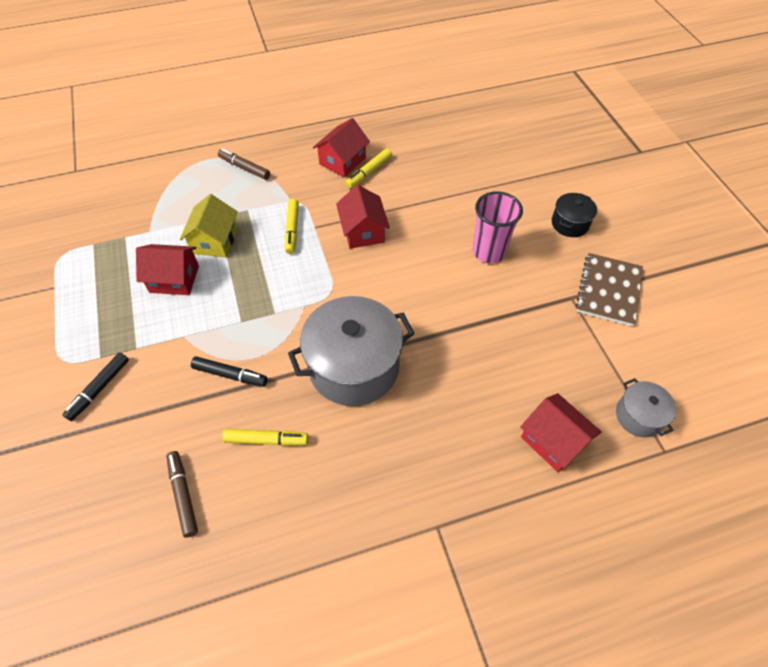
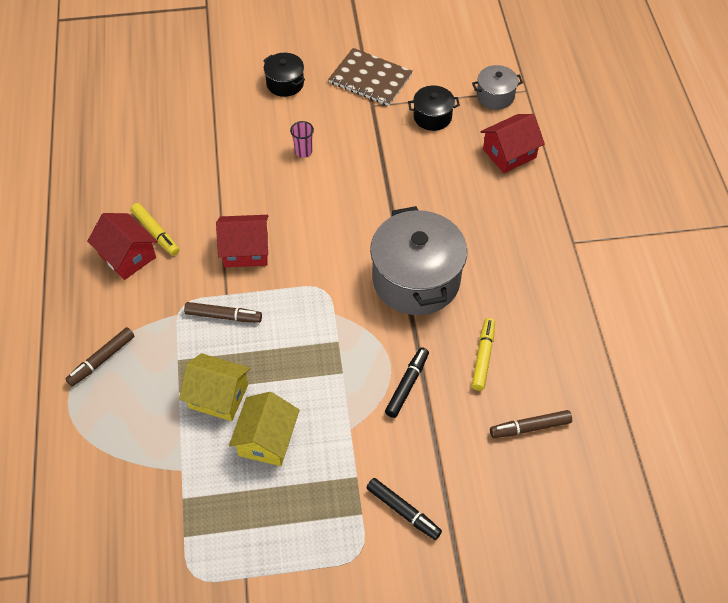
camera: 80 degrees left, 0 degrees up
red house [136,244,199,295] -> yellow house [229,392,300,466]
yellow marker [285,199,299,254] -> brown marker [184,302,262,323]
pink cup [473,191,523,263] -> pink cup [290,121,314,158], size x0.52
none -> black pot [408,86,460,131]

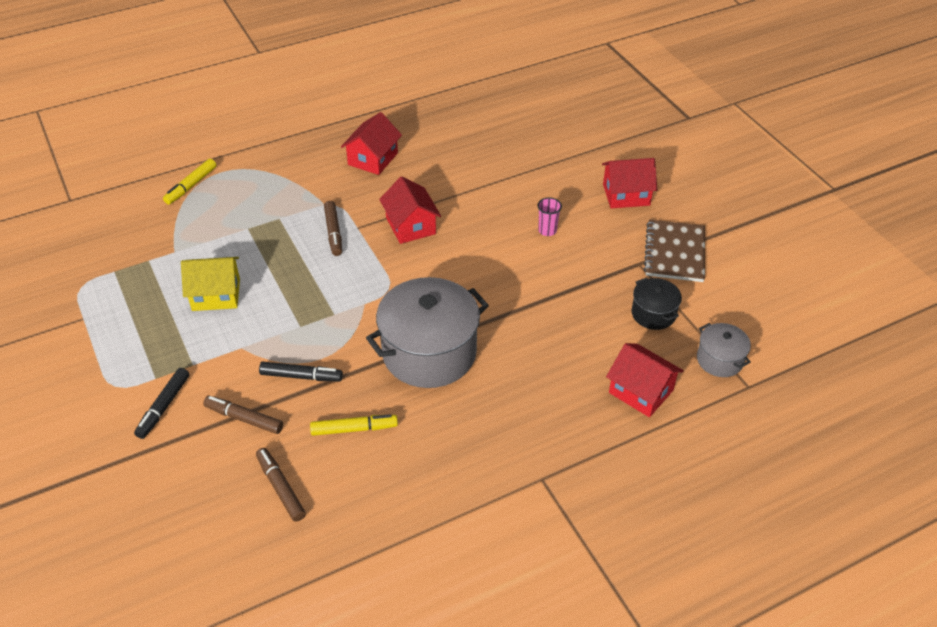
camera: 70 degrees right, 10 degrees down
brown marker [66,327,134,386] -> brown marker moved to [203,396,283,434]
yellow marker [131,203,179,256] -> yellow marker moved to [163,159,216,205]
yellow house [179,353,250,421] -> none
black pot [263,53,305,97] -> red house [602,158,657,208]

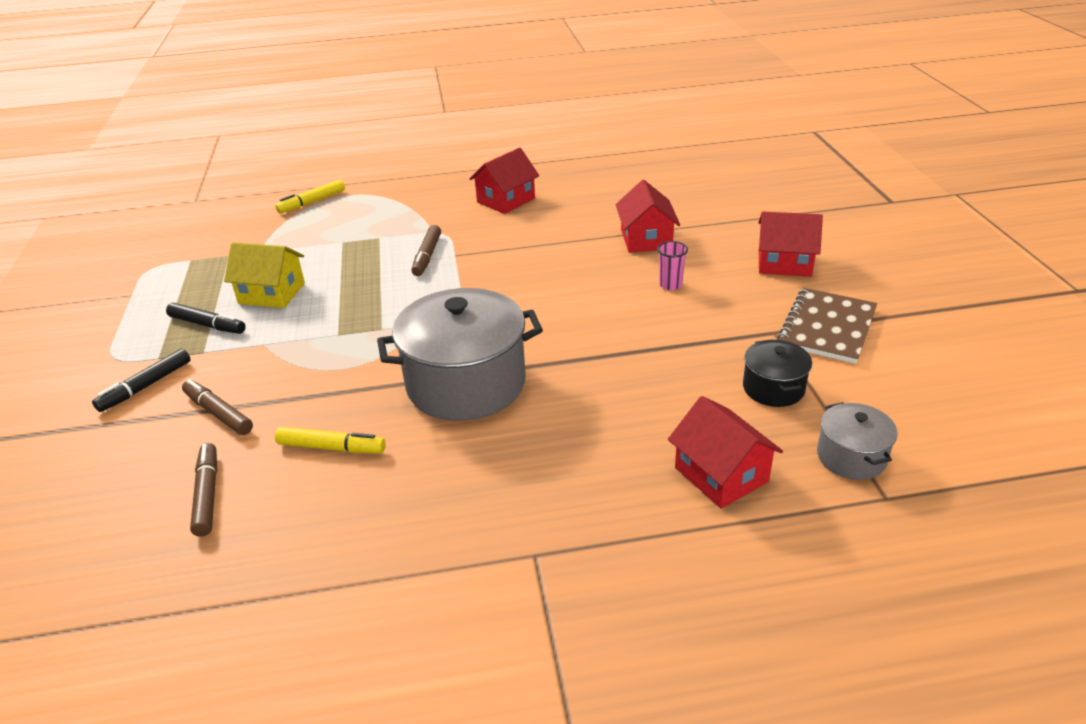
camera: 20 degrees right, 10 degrees down
black marker [259,361,343,381] -> black marker moved to [166,303,245,334]
red house [379,176,441,244] -> red house moved to [616,180,680,253]

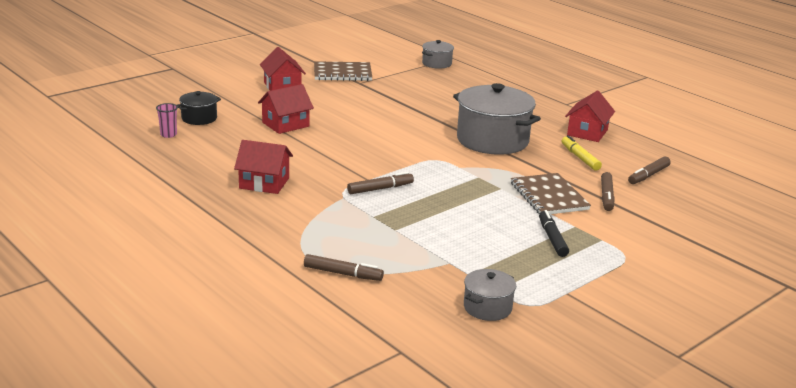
camera: 125 degrees left, 10 degrees down
black marker [92,348,191,412] -> none
yellow house [224,242,305,308] -> none
yellow marker [275,179,345,213] -> brown marker [304,254,384,281]
pink cup [657,241,688,290] -> pink cup moved to [156,103,178,138]
red house [668,396,783,509] -> red house moved to [565,90,615,142]
black pot [743,340,812,407] -> black pot moved to [177,91,221,125]
none -> grey pot [464,269,516,321]
none -> brown notebook [511,173,591,214]

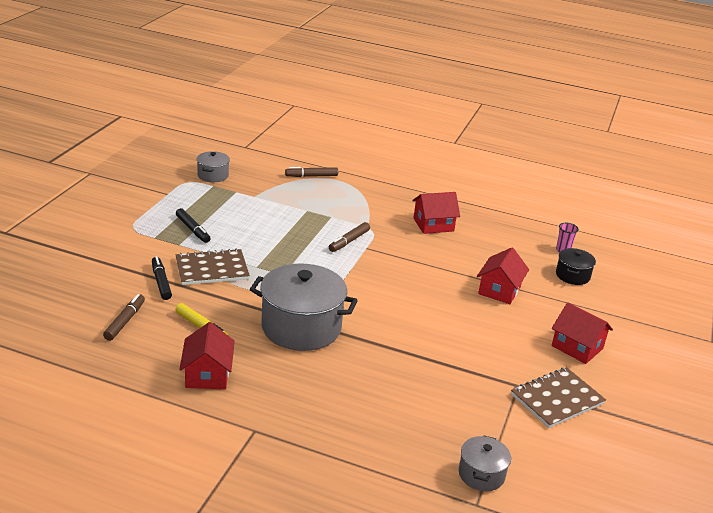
camera: 150 degrees right, 5 degrees up
brown notebook [511,173,591,214] -> brown notebook turned 60 degrees counterclockwise [176,249,250,285]
brown marker [601,172,615,211] -> black marker [152,256,172,300]

